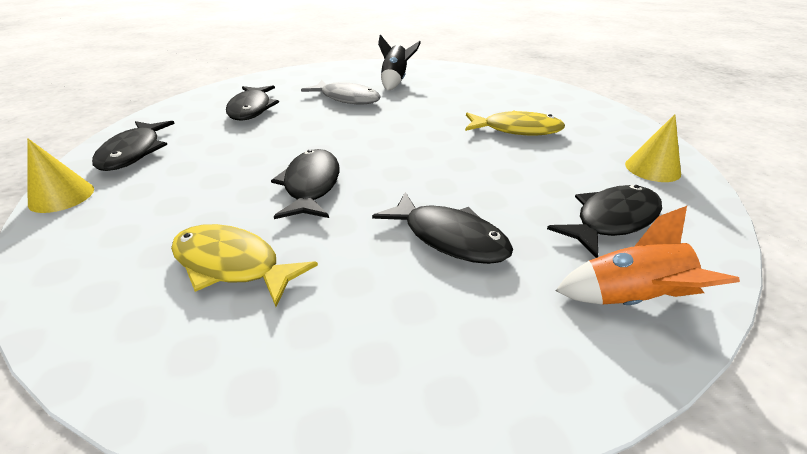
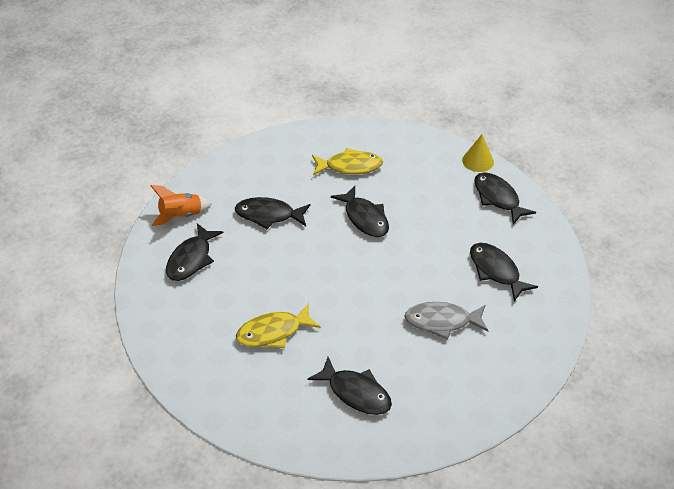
camera: 150 degrees right, 10 degrees up
black rocket [378,34,421,90] -> none
yellow cone [625,114,681,182] -> none
none -> black fish [308,357,392,415]

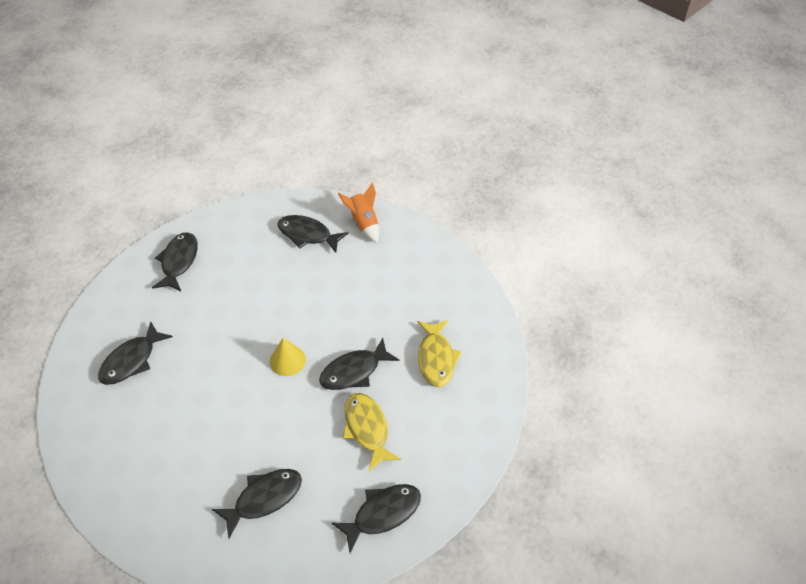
camera: 90 degrees right, 5 degrees up
black fish [235,197,311,229] -> black fish moved to [152,232,198,291]
yellow fish [236,303,321,348] -> yellow fish moved to [343,393,401,472]
grey fish [404,302,488,339] -> none
yellow cone [462,134,494,172] -> yellow cone moved to [270,338,306,376]

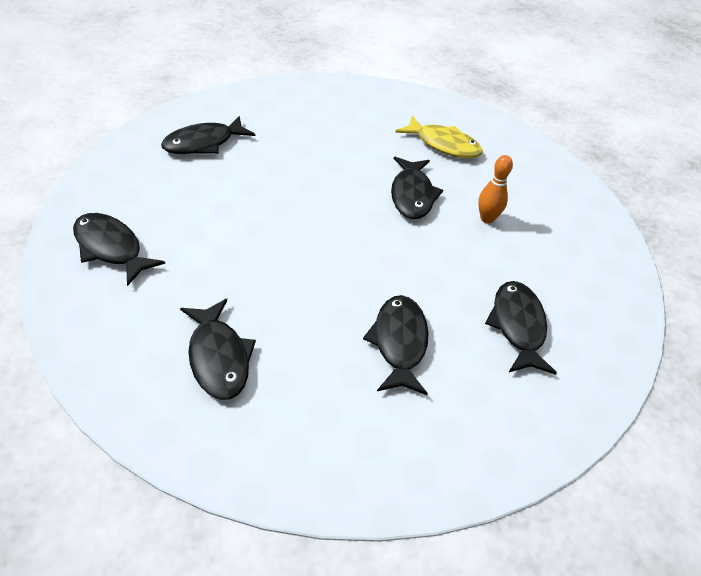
camera: 60 degrees left, 5 degrees down
yellow cone [270,338,306,376] -> none
black fish [332,484,421,553] -> black fish moved to [363,295,429,395]
orange rocket [338,183,379,243] -> none
yellow fish [343,393,401,472] -> orange bowling pin [478,155,513,223]

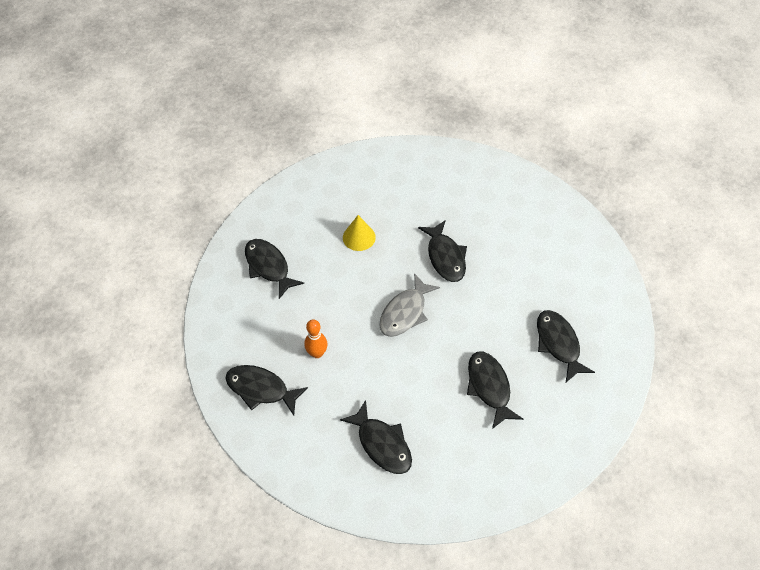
camera: 15 degrees left, 10 degrees up
black fish [161,116,255,154] -> black fish turned 105 degrees clockwise [245,239,304,299]
yellow fish [395,116,483,159] -> none
orange bowling pin [478,155,513,223] -> orange bowling pin moved to [304,319,327,358]
none -> yellow cone [343,215,376,251]
none -> grey fish [379,273,440,337]

